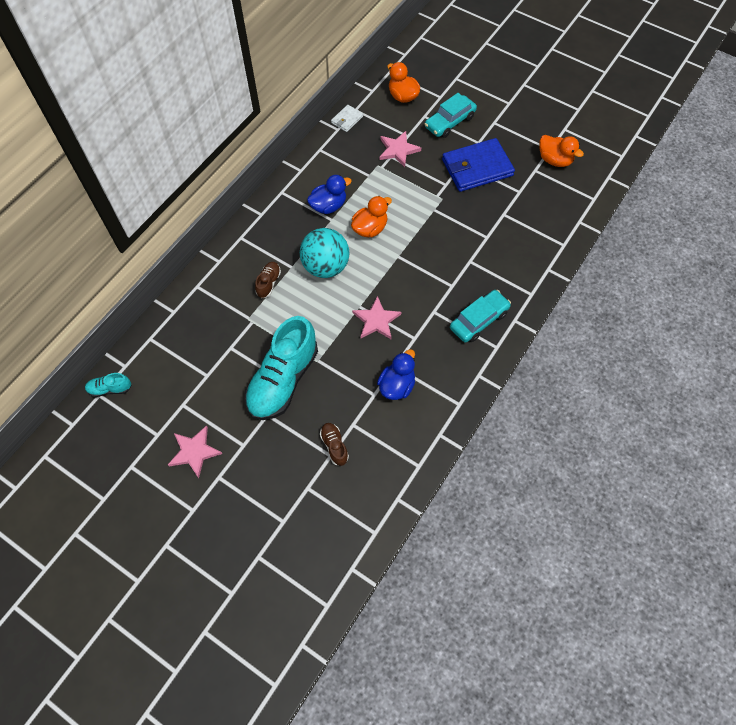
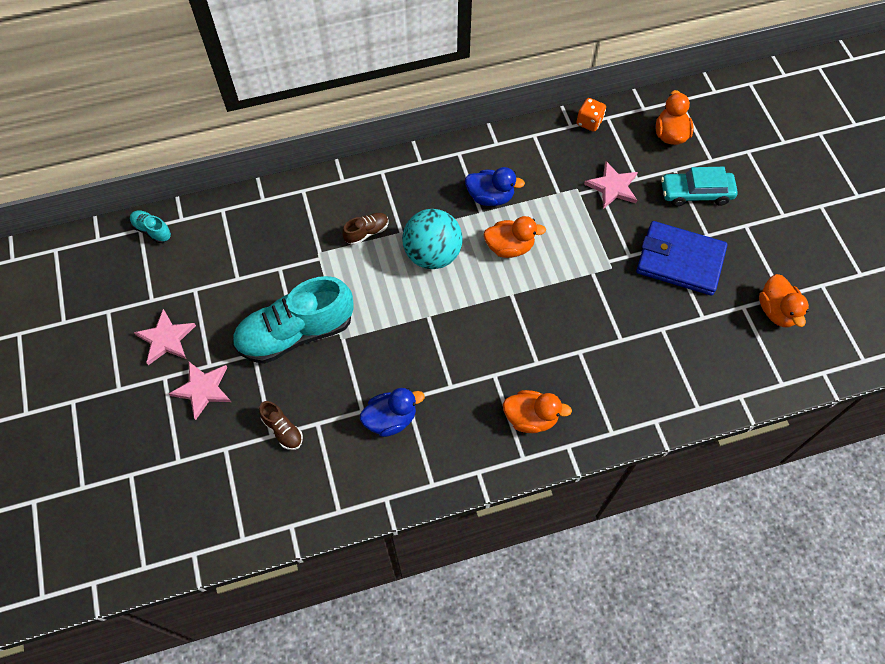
camera: 40 degrees right, 0 degrees up
brown shoe [320,423,349,466] -> brown shoe turned 120 degrees clockwise [259,401,303,450]
white wallet [331,105,363,132] -> orange dice [577,98,606,132]
pink star [352,296,402,339] -> pink star moved to [169,362,231,420]
turquoise car [450,290,511,342] -> orange duck [503,390,572,433]

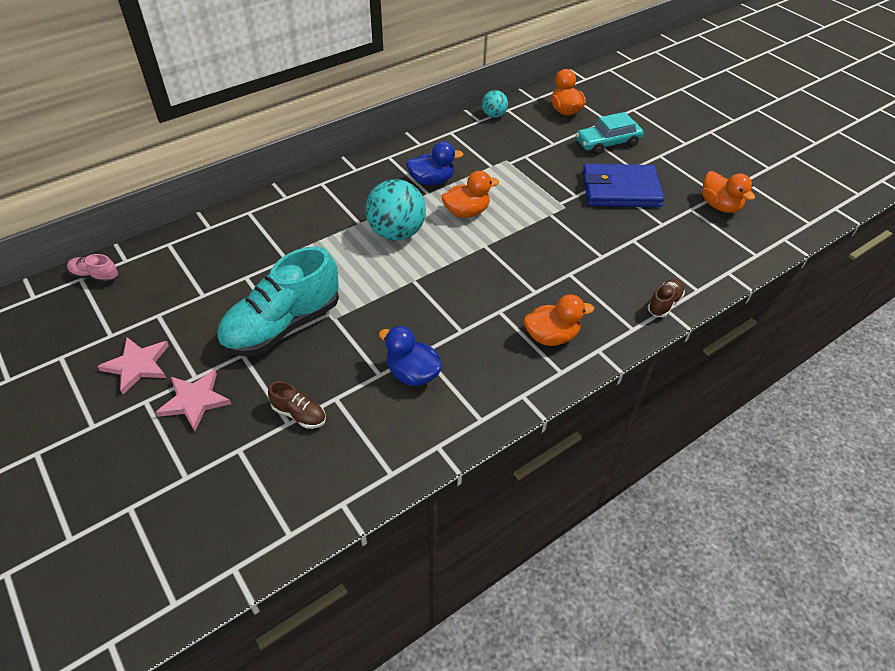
camera: 20 degrees left, 15 degrees down
turquoise shoe [130,211,172,243] -> pink shoe [67,254,118,283]
brown shoe [342,213,389,245] -> brown shoe moved to [647,279,685,317]
blue duck [360,388,425,437] -> blue duck turned 105 degrees counterclockwise [379,326,442,386]
orange dice [577,98,606,132] -> turquoise ball [482,90,508,118]
pink star [584,161,638,209] -> none

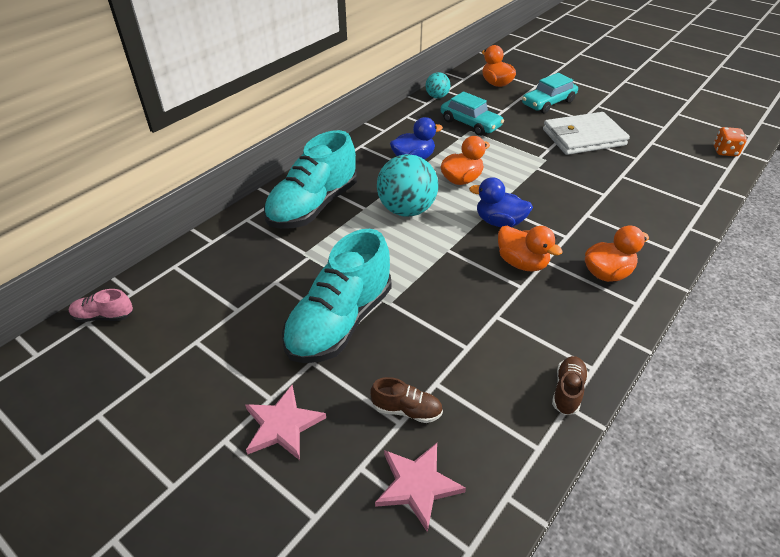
camera: 15 degrees left, 5 degrees down
pink star [97,337,169,394] -> pink star moved to [375,443,466,532]
blue duck [379,326,442,386] -> blue duck moved to [469,177,533,227]
blue wallet [582,164,664,207] -> white wallet [543,112,630,155]
brown shoe [647,279,685,317] -> brown shoe moved to [552,356,588,415]
orange duck [702,171,755,213] -> orange duck moved to [498,226,563,272]
none -> turquoise shoe [264,130,357,229]
none -> turquoise car [441,91,504,136]
none -> orange dice [714,127,747,156]

